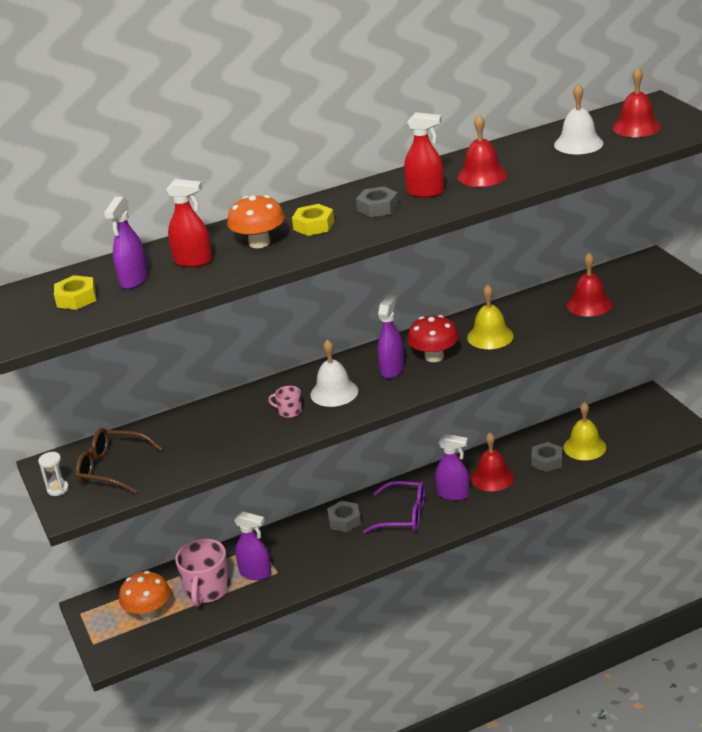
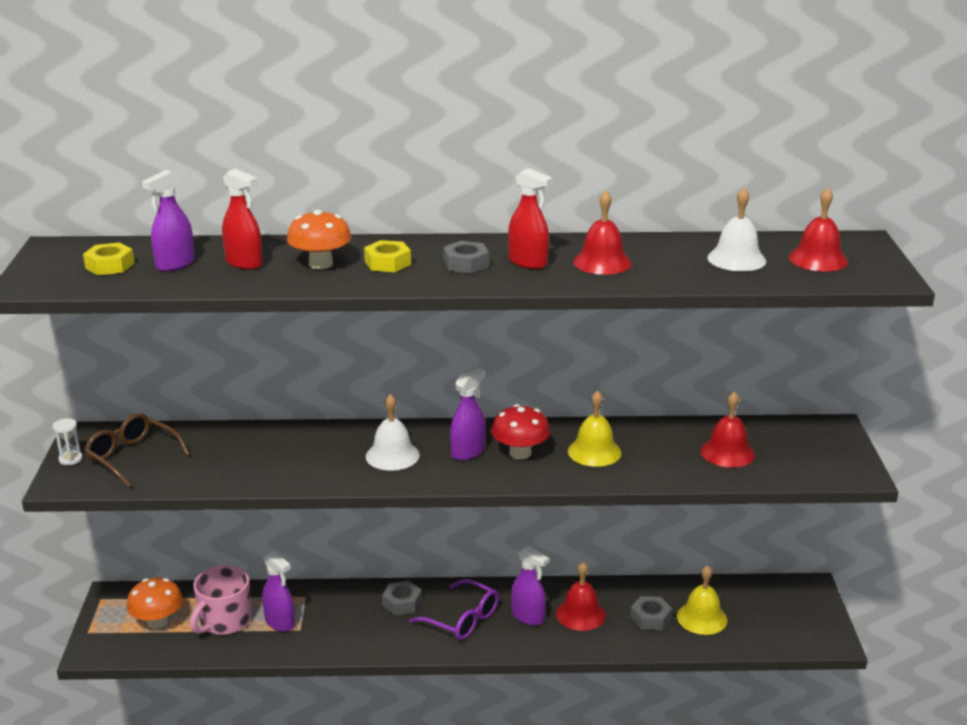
camera: 20 degrees right, 5 degrees down
pink mug [268,386,302,418] -> none

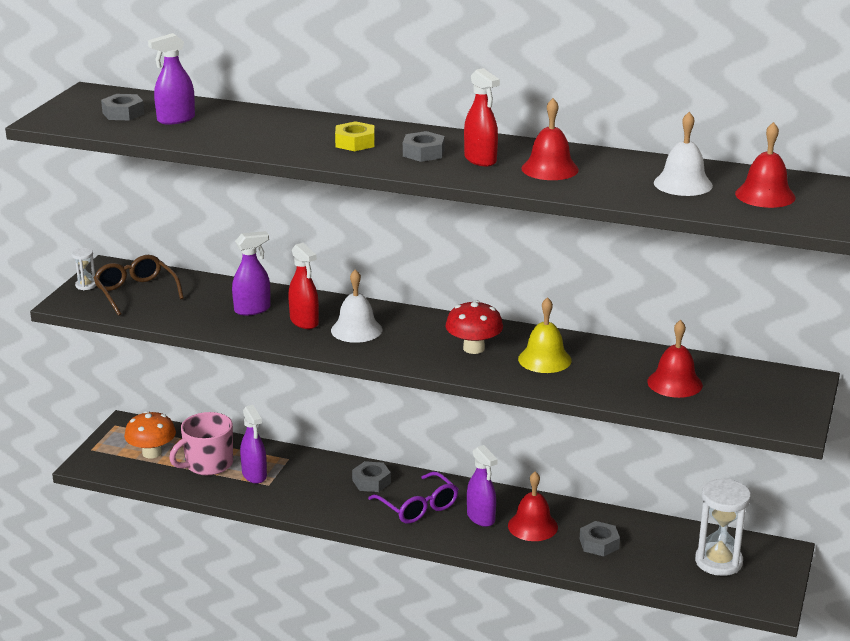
camera: 20 degrees right, 0 degrees up
yellow nut [83,242,134,275] -> grey nut [101,94,144,120]
red spray bottle [222,169,263,270] -> red spray bottle moved to [288,243,319,329]
orange mushroom [287,210,352,269] -> none
purple spray bottle [450,368,486,460] -> purple spray bottle moved to [232,231,271,316]
yellow bell [677,565,728,635] -> none
none -> white hourglass [695,479,751,576]

